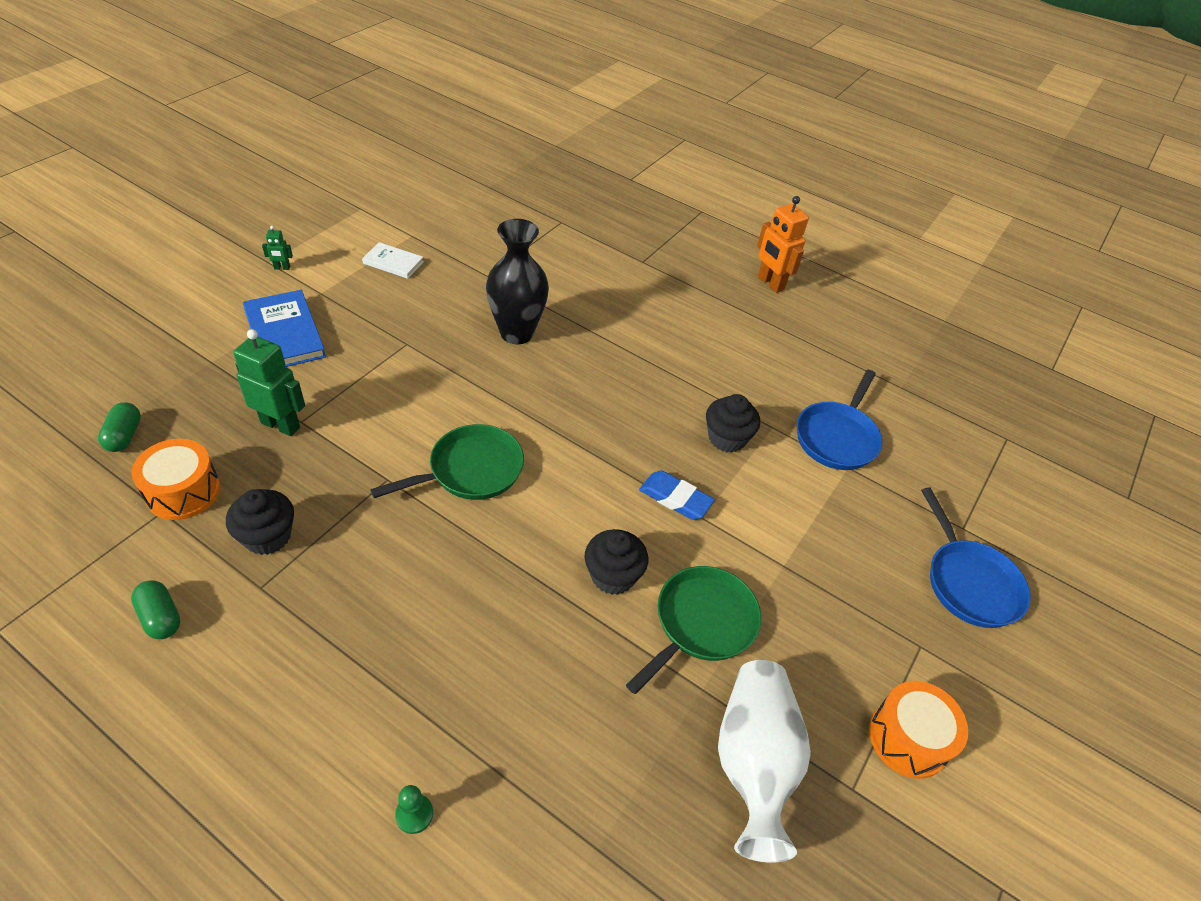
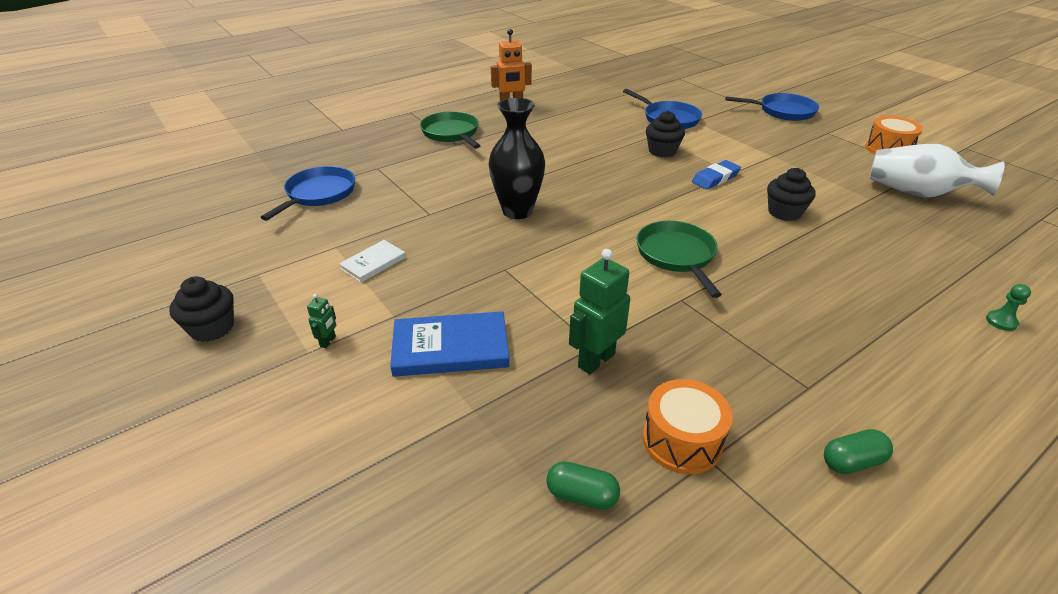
camera: 65 degrees left, 10 degrees down
black cupcake [226,489,294,555] -> black cupcake moved to [170,276,234,342]
green pan [626,566,761,694] -> green pan moved to [420,111,481,149]
none -> blue pan [261,166,355,221]

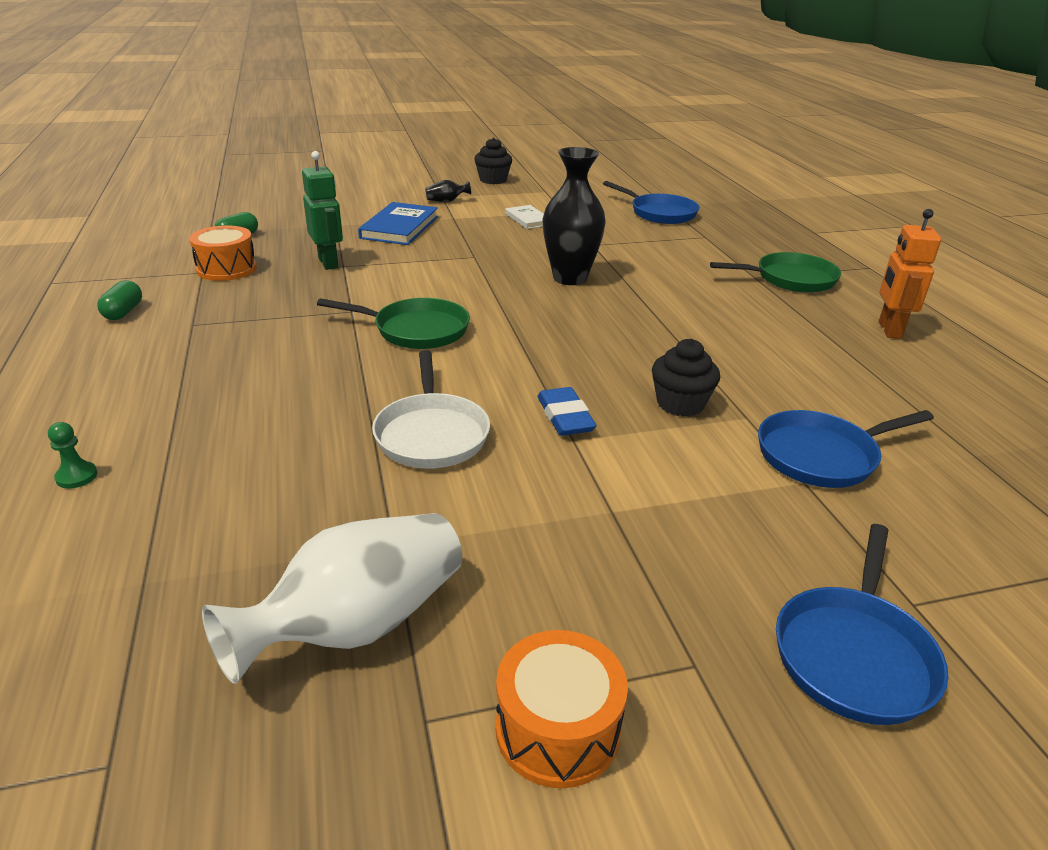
camera: 110 degrees right, 5 degrees down
green robot [307,294,336,348] -> black vase [425,180,471,202]
black cupcake [767,168,816,221] -> white pan [372,350,490,469]

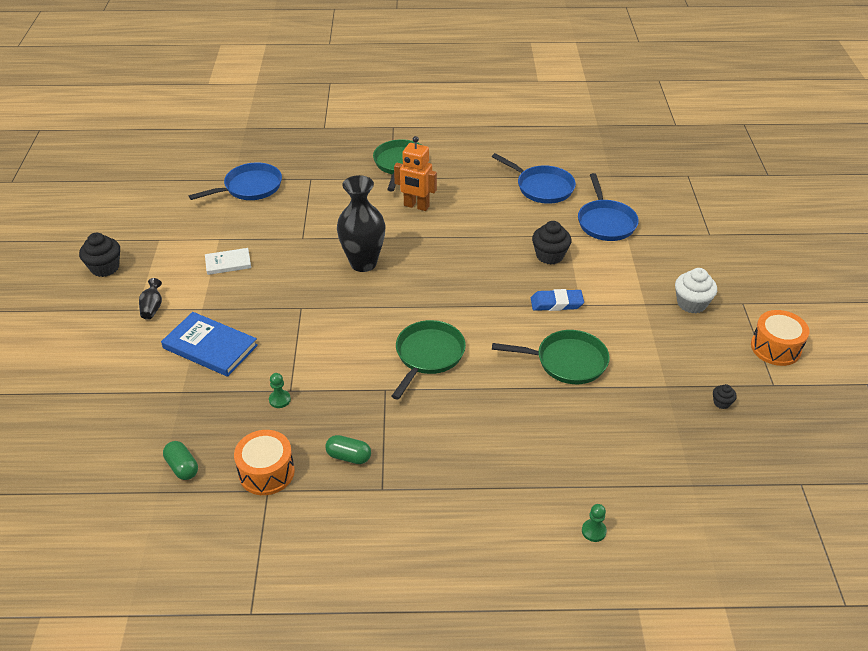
camera: 75 degrees left, 10 degrees up
green capsule [97,280,142,320] -> green capsule moved to [325,435,371,464]
white vase [202,513,462,684] -> black cupcake [713,384,737,409]
green robot [302,151,343,270] -> green pawn [269,373,291,408]
white pan [372,350,490,469] -> green pan [492,330,610,384]
blue pan [776,524,948,725] -> blue pan moved to [492,153,576,204]
orange robot [879,209,941,339] -> orange robot moved to [394,136,437,211]
none -> white cupcake [675,268,717,313]

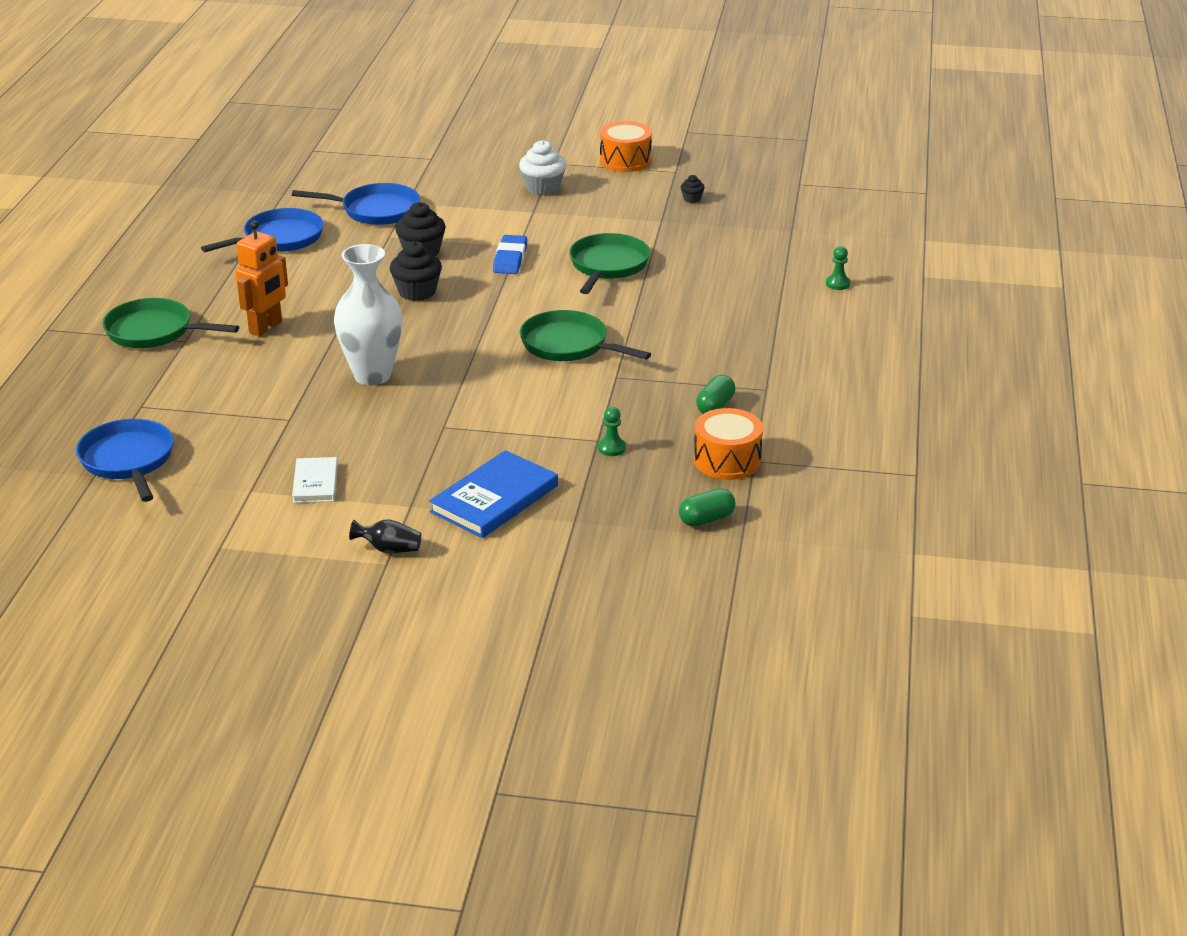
camera: 80 degrees left, 10 degrees down
black cupcake [79,233,120,277] -> black cupcake moved to [390,241,442,301]
black vase [337,175,385,272] -> white vase [334,244,402,385]

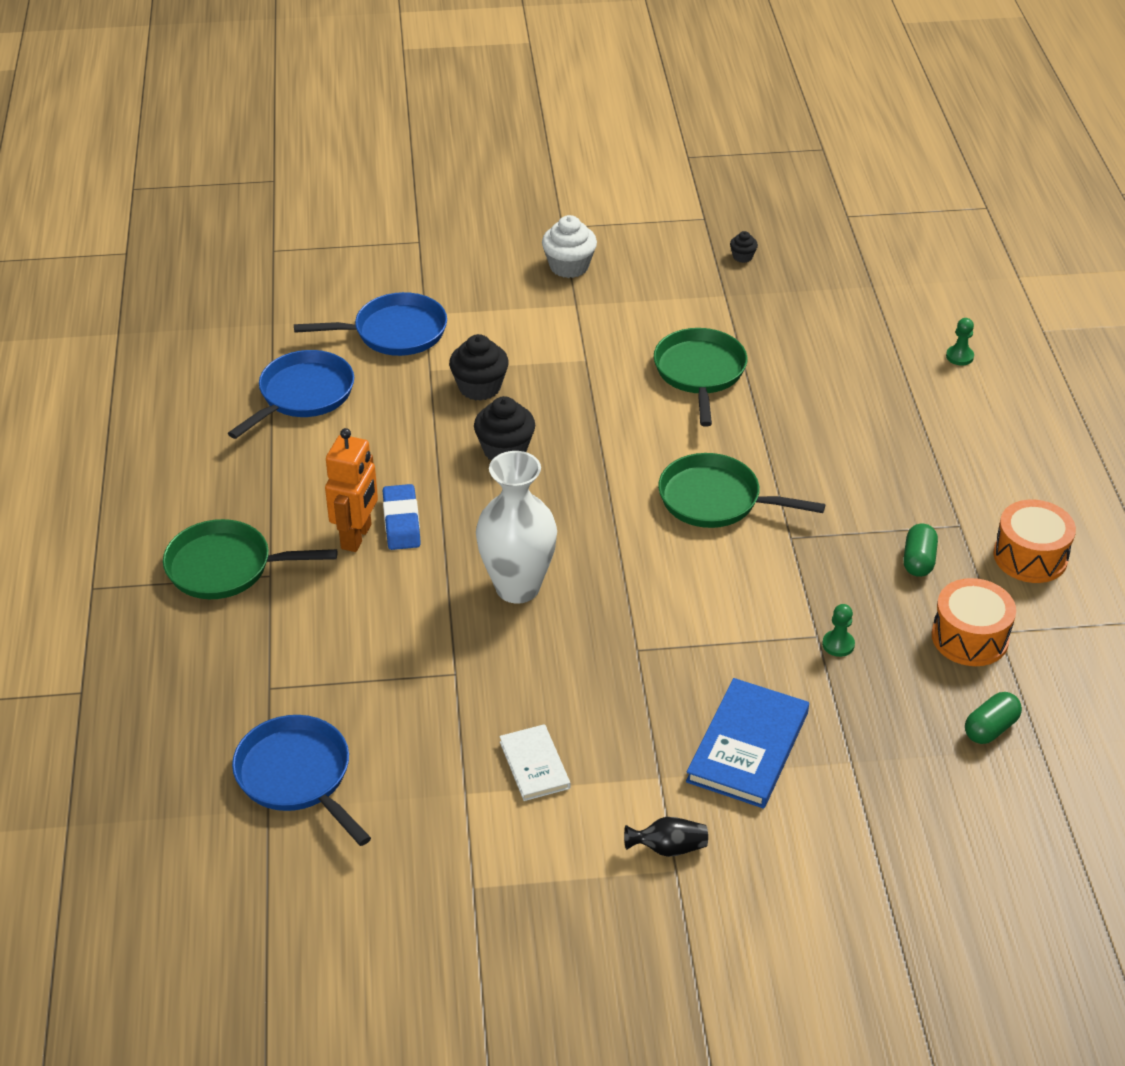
camera: 15 degrees left, 10 degrees up
blue eraser [493,235,527,274] -> blue eraser moved to [383,484,421,550]
orange drum [600,121,652,172] -> orange drum moved to [993,500,1076,583]

